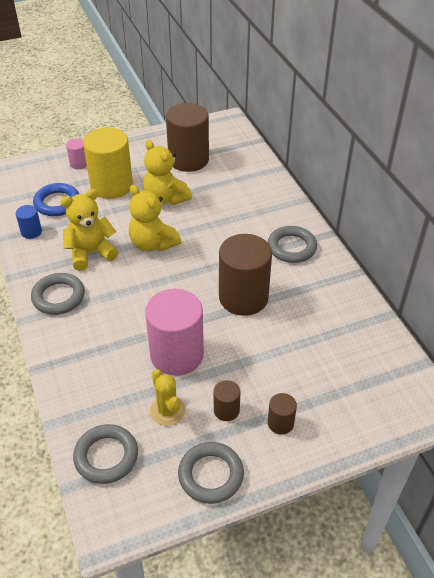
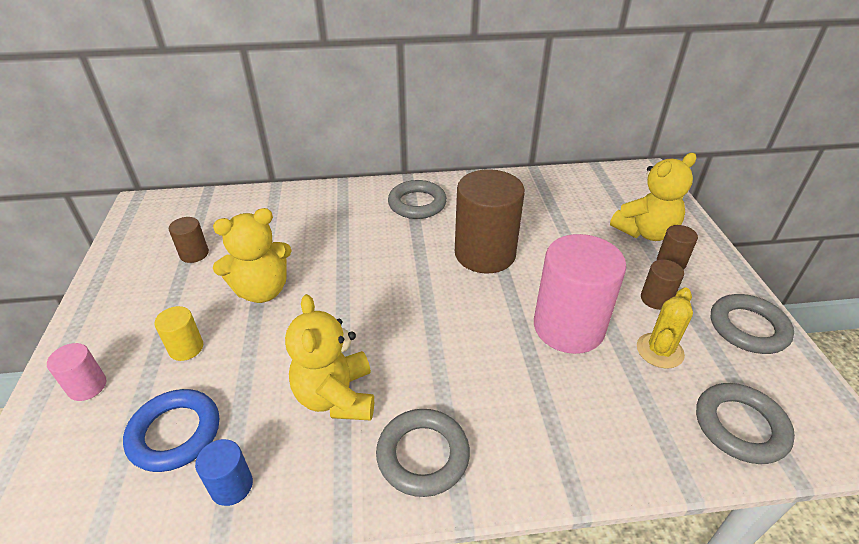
camera: 75 degrees left, 5 degrees down
yellow cylinder [83,127,133,199] -> yellow cylinder [155,306,203,361], size x0.46
yellow teddy bear [129,185,181,252] -> yellow teddy bear moved to [610,153,696,241]
yellow cactus [150,369,186,426] -> yellow cactus turned 45 degrees counterclockwise [637,288,693,369]
brown cylinder [166,103,209,172] -> brown cylinder [169,217,209,263], size x0.46

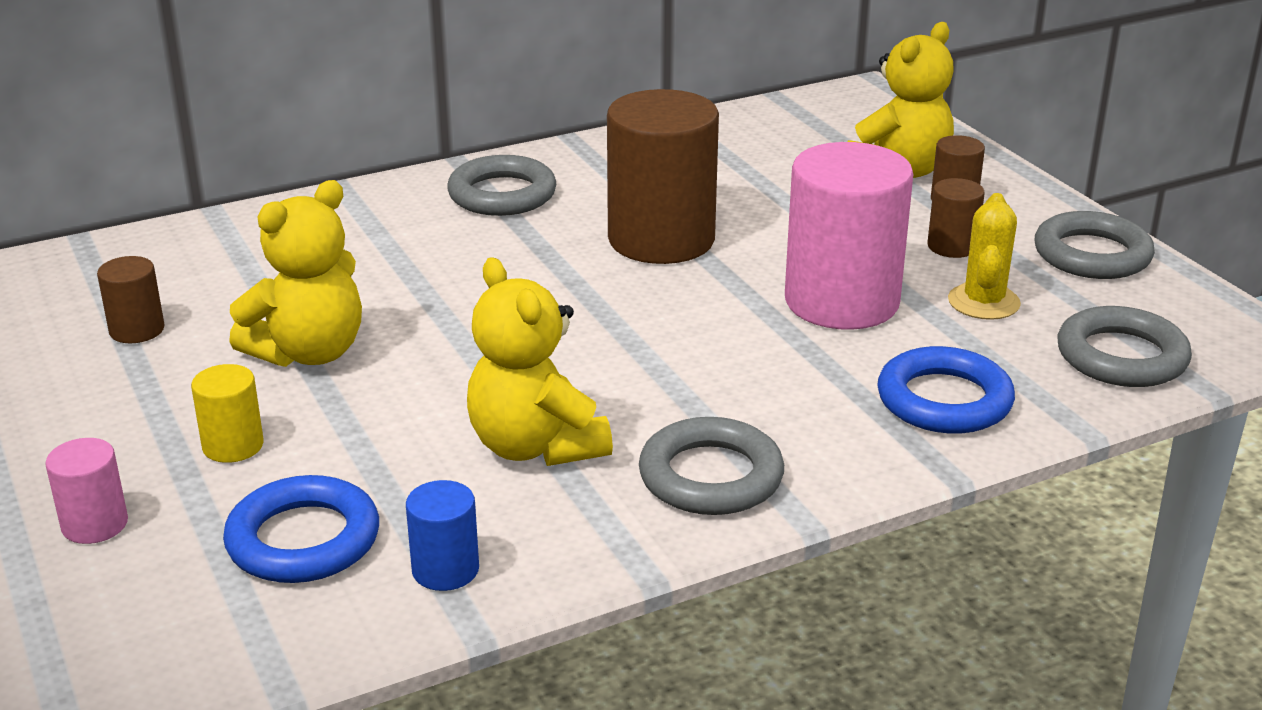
camera: 20 degrees left, 10 degrees down
none -> blue ring [877,346,1015,434]

